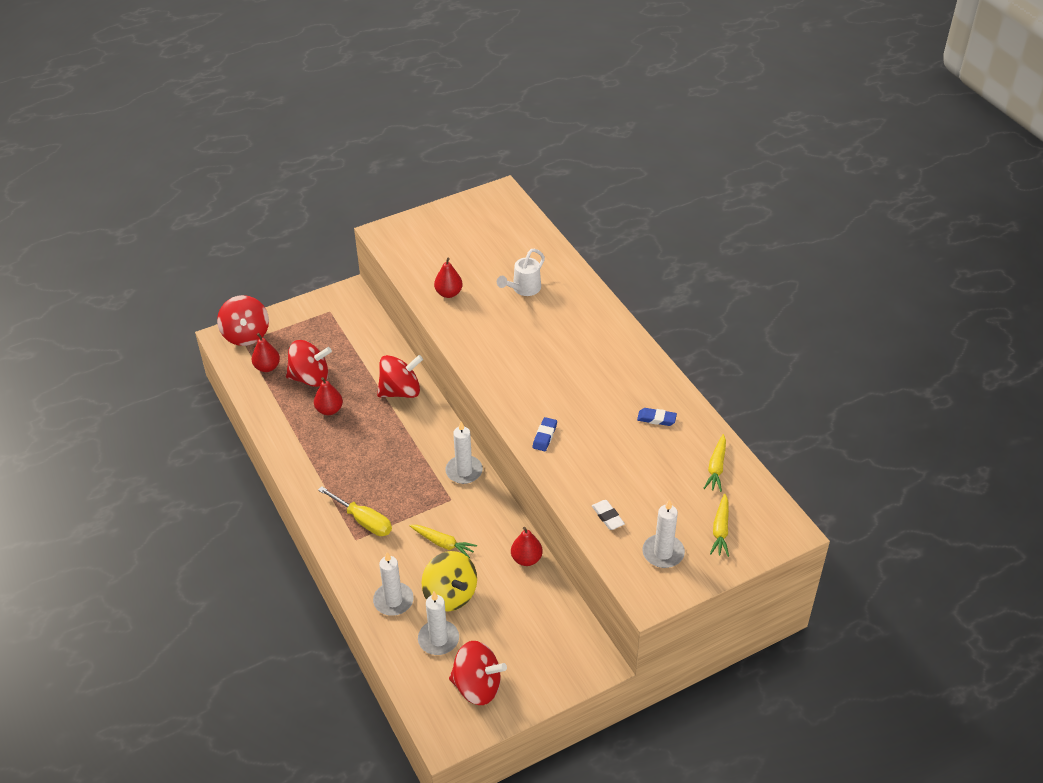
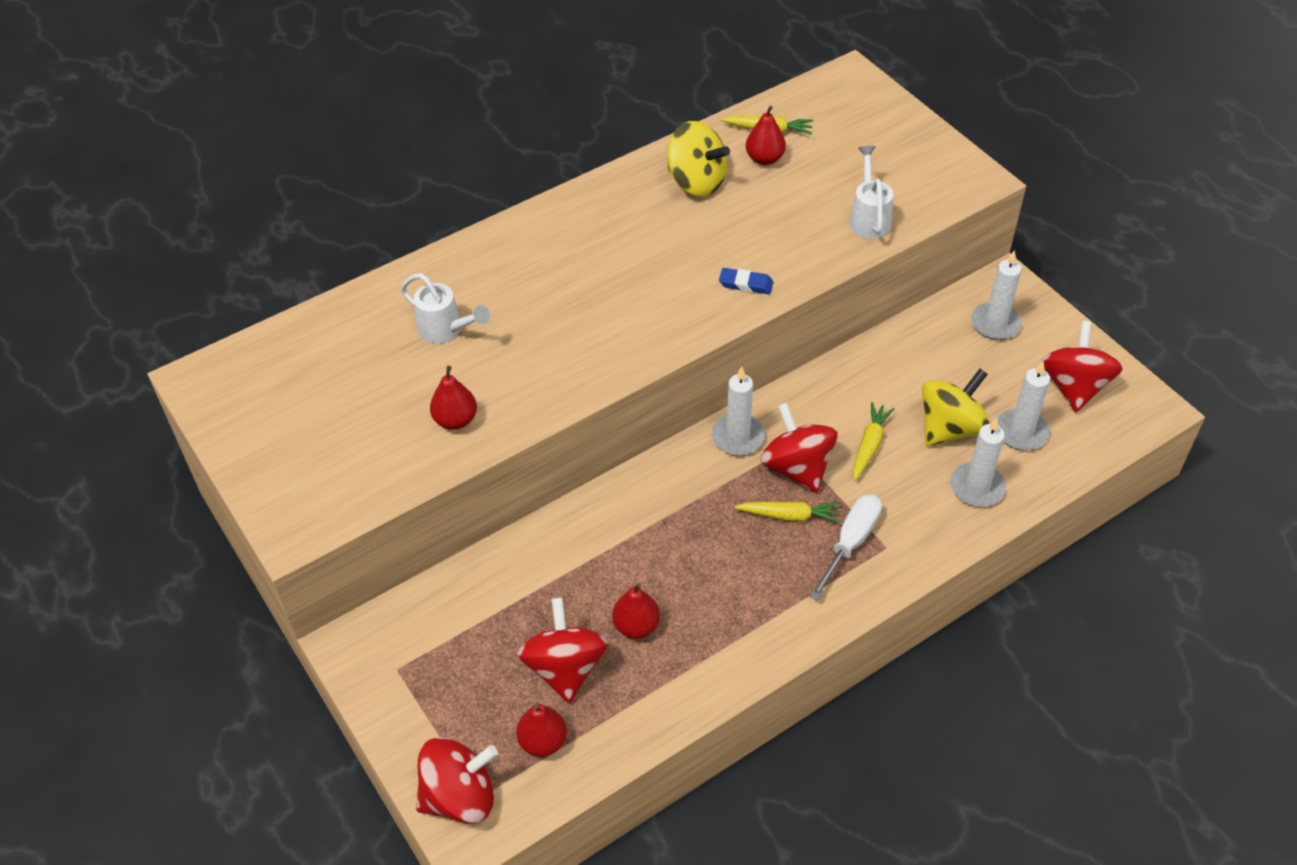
camera: 95 degrees left, 5 degrees up
yellow screwdriver [318,486,392,536] -> white screwdriver [810,494,882,600]
red spinning top [377,355,423,398] -> red spinning top moved to [760,403,838,493]
red pear [511,527,543,566] -> red pear moved to [746,106,786,165]
white eraser [592,500,625,530] -> white watering can [849,146,894,239]
blue eraser [637,408,677,426] -> yellow spinning top [667,121,730,197]
white candle [643,499,685,568] -> white candle moved to [971,250,1022,340]
yellow carrot [710,493,729,557] -> yellow carrot moved to [735,501,840,523]

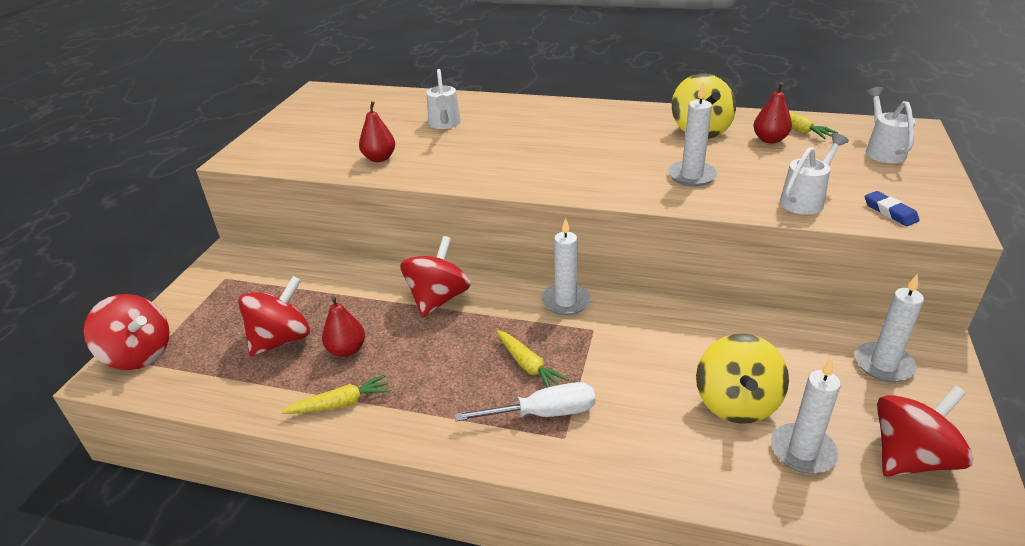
camera: 50 degrees right, 15 degrees down
red pear [516,704,567,757] -> none
blue eraser [719,268,773,294] -> blue eraser moved to [865,191,920,226]
red spinning top [760,403,838,493] -> red spinning top moved to [400,236,470,317]
yellow carrot [853,402,894,481] -> yellow carrot moved to [281,374,391,414]
yellow spinning top [922,369,989,446] -> yellow spinning top turned 90 degrees clockwise [696,334,789,424]
white candle [950,417,1006,507] -> white candle moved to [668,83,718,187]
none -> white watering can [865,87,915,163]

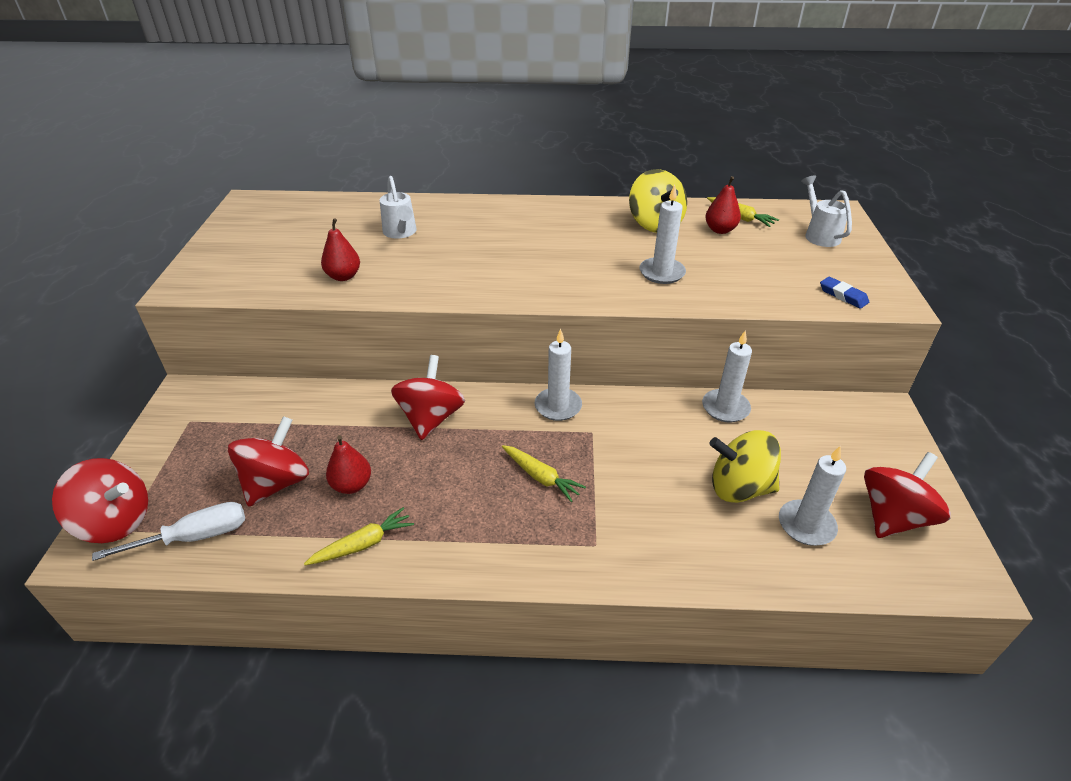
camera: 15 degrees left, 5 degrees up
white screwdriver [454,382,596,421] -> white screwdriver moved to [92,502,245,561]
yellow spinning top [696,334,789,424] -> yellow spinning top turned 105 degrees clockwise [709,430,781,503]
white watering can [780,133,849,215] -> none
white candle [855,274,924,382] -> white candle moved to [702,330,752,423]

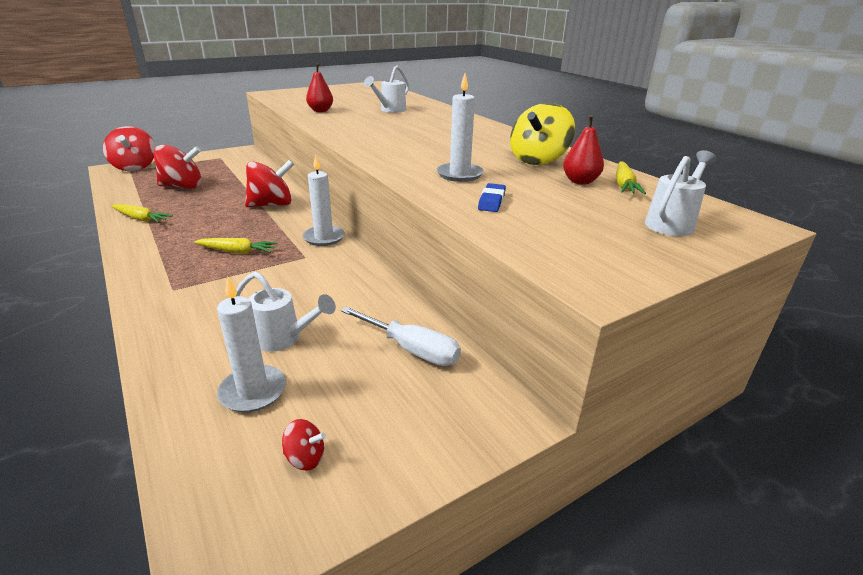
camera: 55 degrees right, 10 degrees down
white screwdriver [92,502,245,561] -> white screwdriver moved to [341,307,461,366]
red pear [326,435,371,494] -> none
yellow carrot [502,445,586,502] -> yellow carrot turned 90 degrees counterclockwise [194,238,277,254]
white candle [702,330,752,423] -> none
yellow spinning top [709,430,781,503] -> white watering can [236,272,336,352]
blue eraser [820,277,869,309] -> blue eraser moved to [478,183,506,212]
red spinning top [864,452,951,538] -> red spinning top [282,419,326,471], size x0.44

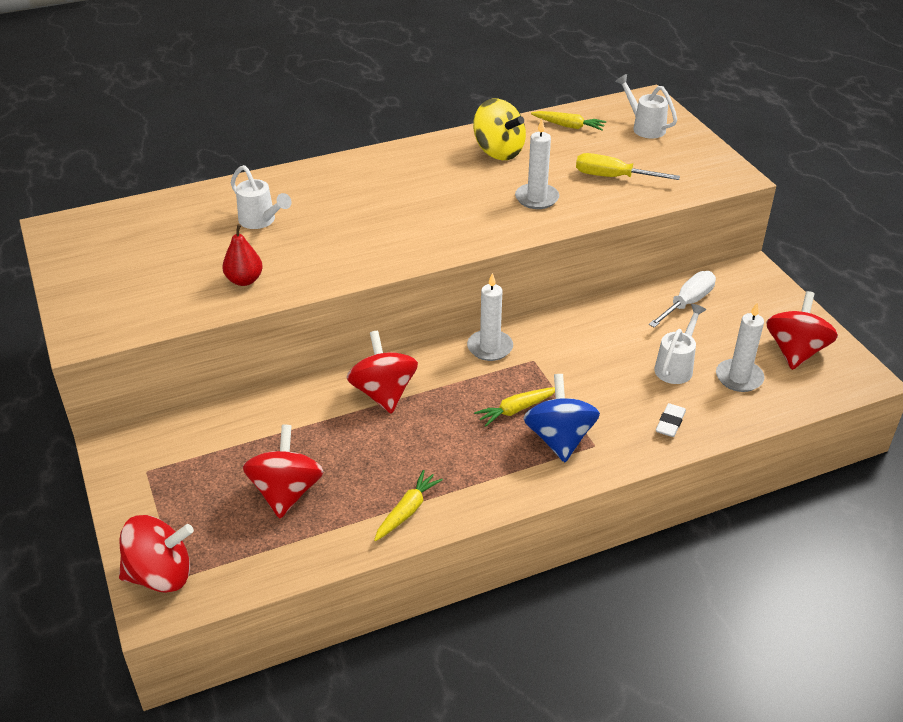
camera: 80 degrees left, 10 degrees up
yellow carrot [194,238,277,254] -> yellow carrot turned 135 degrees counterclockwise [474,387,555,427]
red spinning top [282,419,326,471] -> red spinning top [766,291,838,370], size x2.25
blue eraser [478,183,506,212] -> none
red pear [563,115,604,185] -> none
none -> blue spinning top [523,374,600,462]
none -> yellow screwdriver [576,153,680,180]
none -> white eraser [656,403,686,437]

